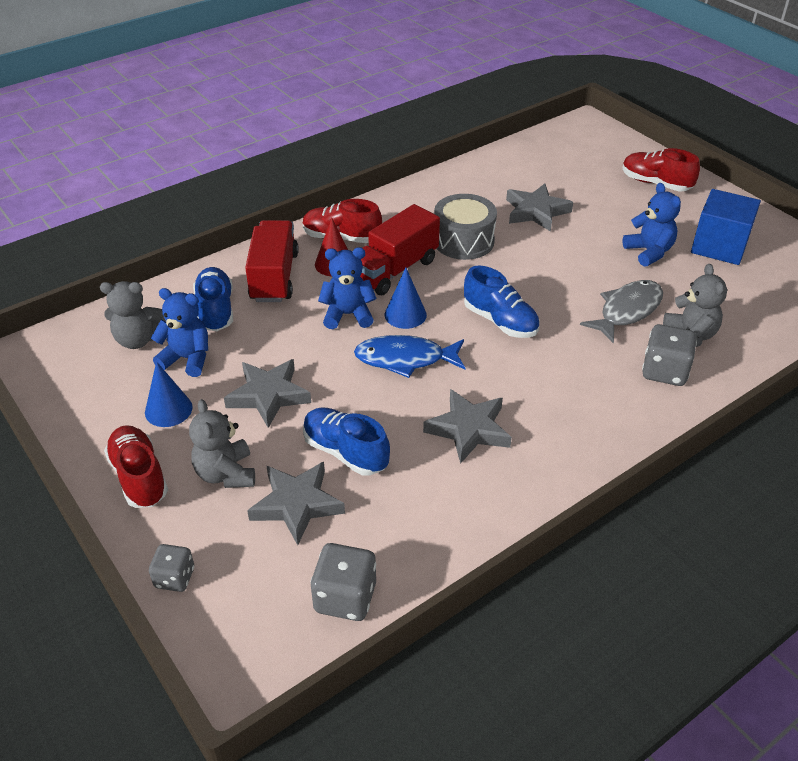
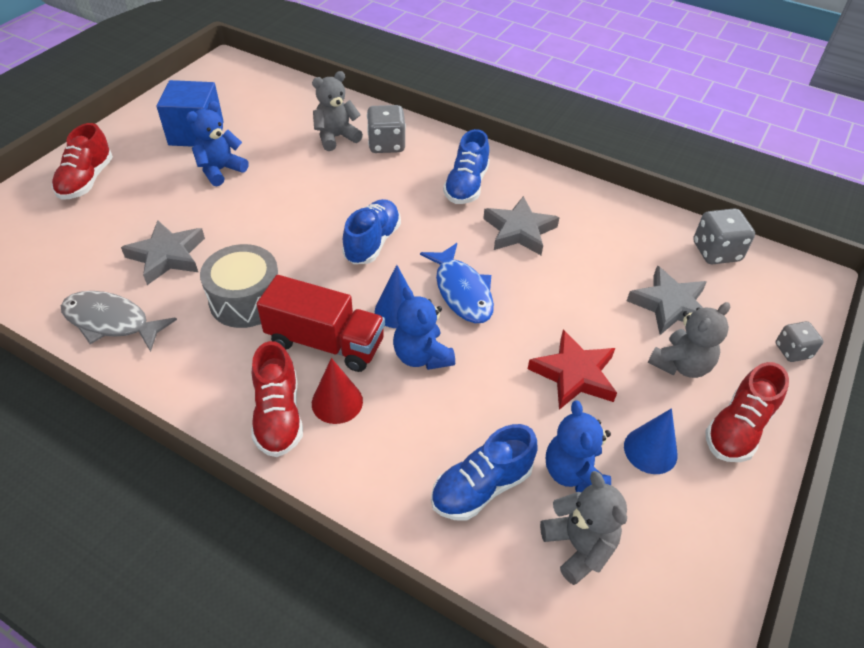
camera: 115 degrees left, 5 degrees up
grey star [224,359,311,428] -> red star [528,330,617,410]
red truck [245,220,299,302] -> none
blue shoe [303,408,390,476] -> blue shoe moved to [443,129,489,204]
grey fish [580,280,663,344] -> grey fish moved to [61,291,177,352]

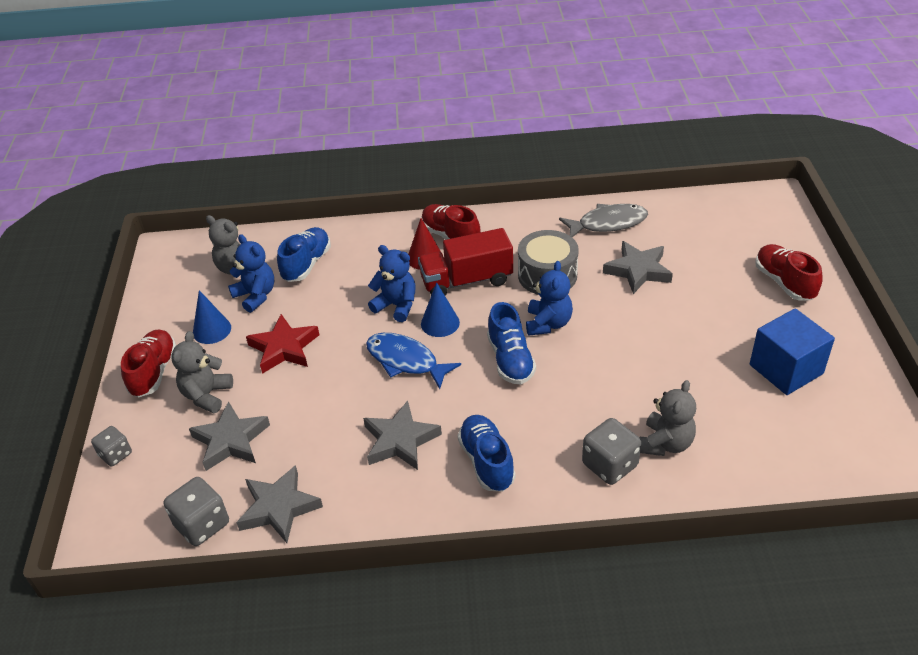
camera: 150 degrees right, 5 degrees down
blue teddy bear [186,101,248,186] -> blue teddy bear moved to [526,261,573,336]
none -> grey star [236,465,323,543]

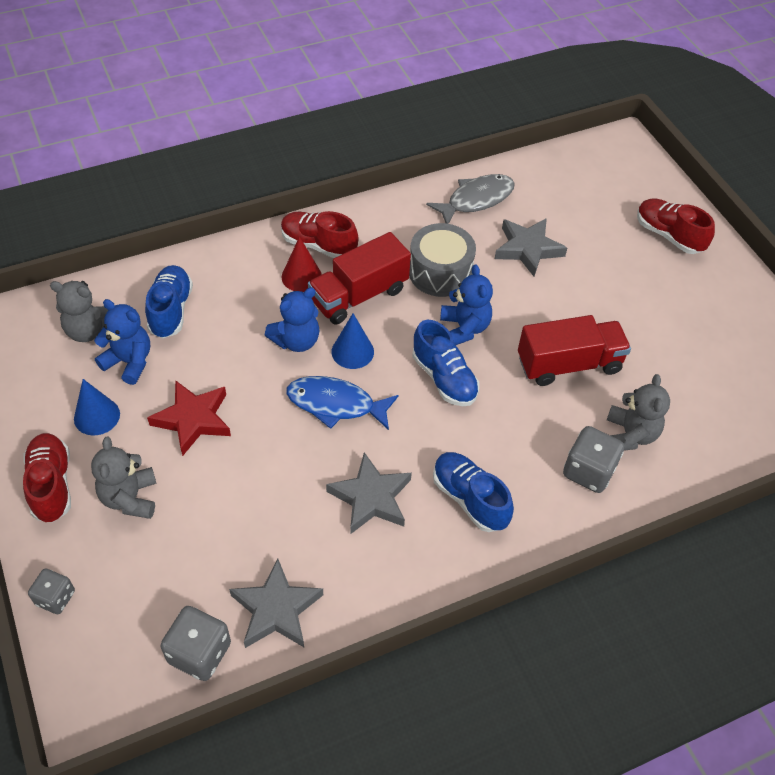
camera: 25 degrees left, 10 degrees up
grey star [189,401,270,471] -> none
blue teddy bear [368,245,416,322] -> blue teddy bear turned 135 degrees clockwise [265,288,319,352]
blue cube [750,308,835,395] -> none
none -> red truck [518,315,631,386]

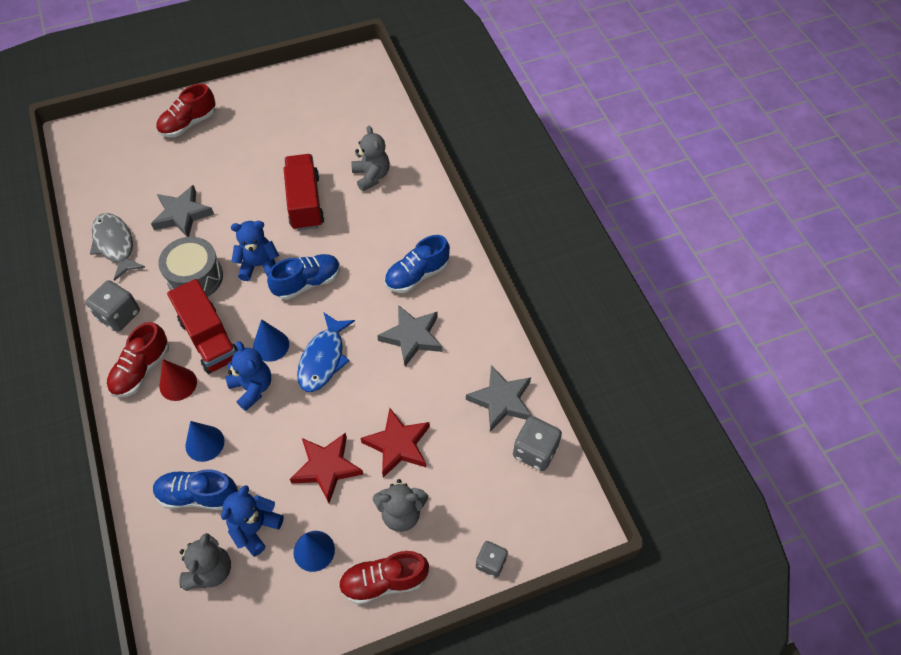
camera: 85 degrees left, 5 degrees up
grey dice [563,426,624,493] -> grey dice moved to [86,280,140,332]
grey teddy bear [607,374,670,451] -> grey teddy bear turned 60 degrees clockwise [351,126,390,191]
none -> blue cone [185,421,225,462]
none -> red star [360,408,430,478]

